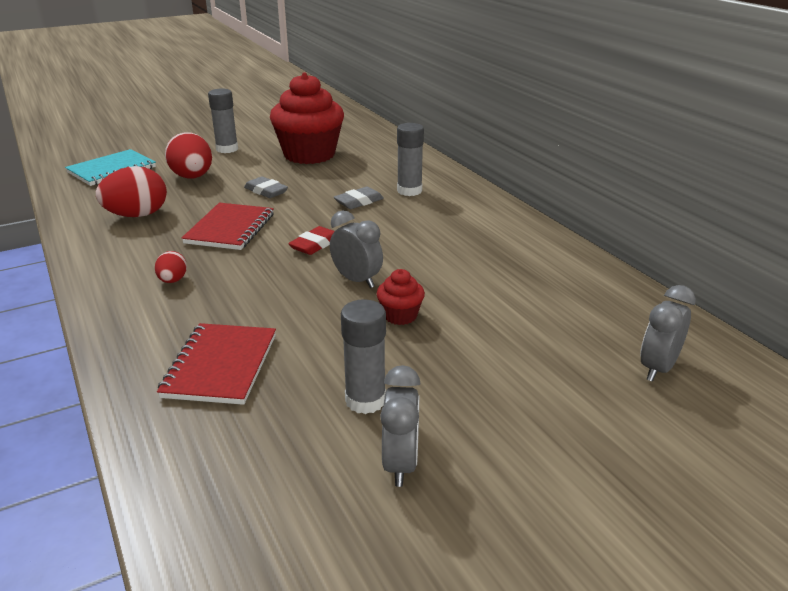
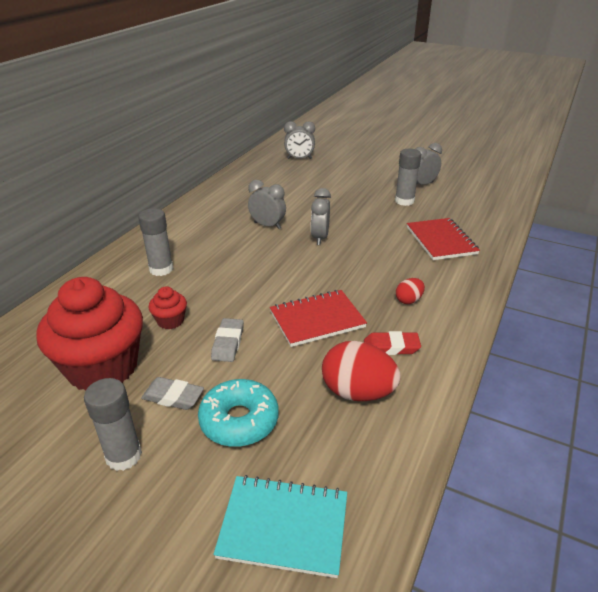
camera: 125 degrees left, 5 degrees up
red notebook [157,323,276,405] -> red notebook turned 75 degrees counterclockwise [407,218,480,260]
red egg [165,132,212,179] -> turquoise donut [198,379,279,447]
red eraser [288,226,335,255] -> red eraser moved to [364,331,421,355]
grey eraser [334,187,384,209] -> grey eraser moved to [141,377,204,410]
red cupcake [377,269,425,325] -> red cupcake moved to [149,286,187,330]
none -> grey clock [248,180,286,229]

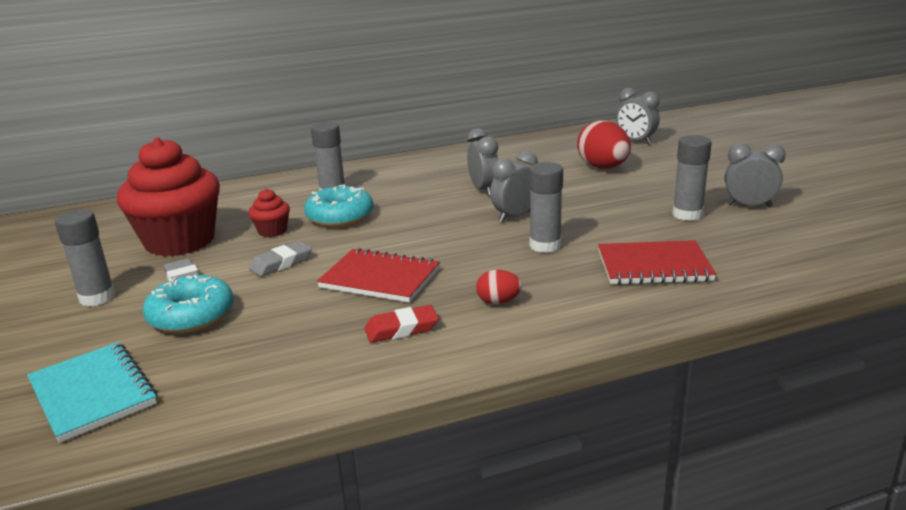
camera: 45 degrees right, 10 degrees down
red egg [322,341,401,401] -> red egg moved to [577,120,631,169]
red eraser [364,331,421,355] -> red eraser turned 60 degrees counterclockwise [364,305,439,343]
red notebook [407,218,480,260] -> red notebook turned 60 degrees clockwise [598,240,716,285]
none -> turquoise donut [304,184,373,227]
none -> grey glue stick [529,162,563,253]

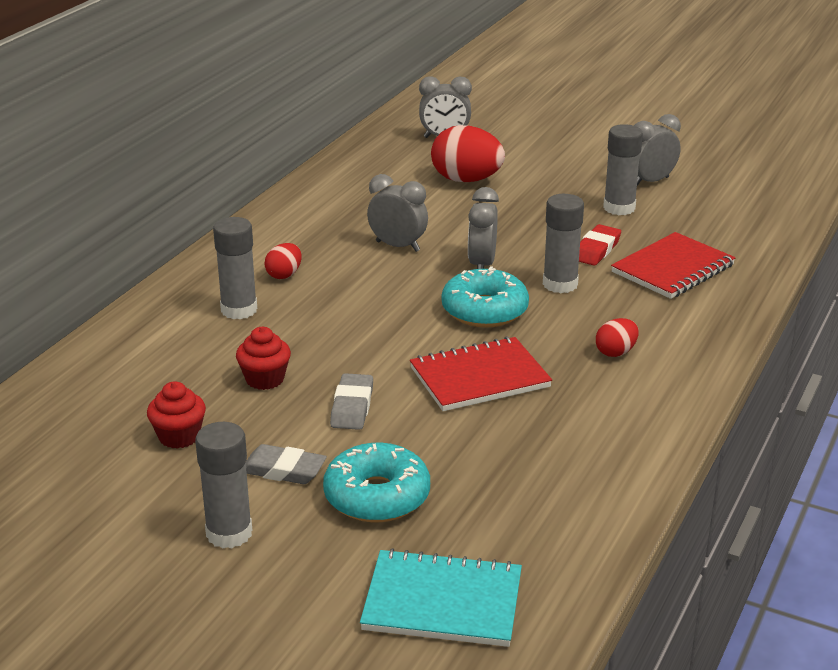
camera: 45 degrees left, 5 degrees up
red cupcake [117,137,220,257] -> red cupcake [147,381,206,449], size x0.43
turquoise donut [304,184,373,227] -> turquoise donut moved to [442,266,529,327]
red eraser [364,305,439,343] -> red eraser moved to [579,224,621,266]
none -> red egg [264,243,302,279]

